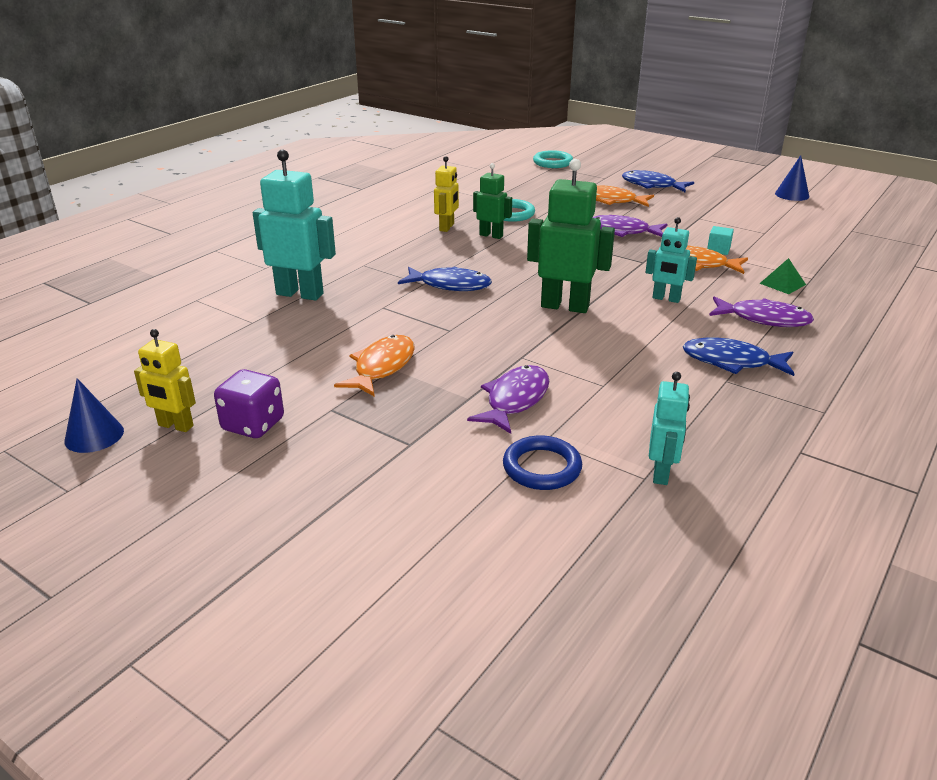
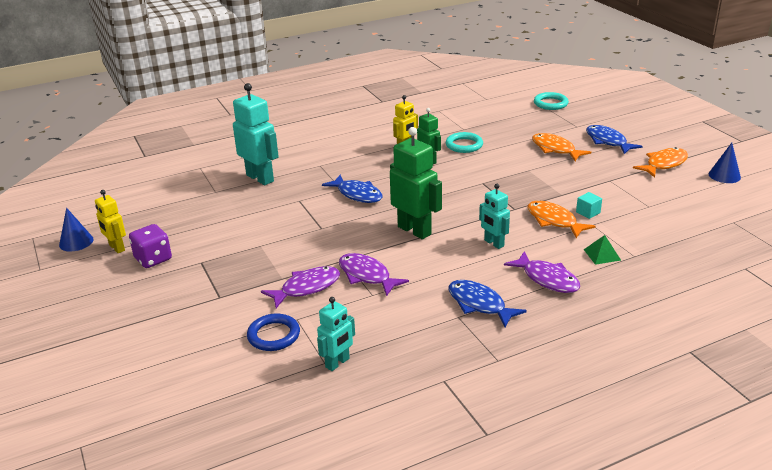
camera: 30 degrees right, 0 degrees up
orange fish [334,335,415,397] -> orange fish moved to [633,147,688,177]
purple fish [592,215,668,237] -> purple fish moved to [339,253,409,296]

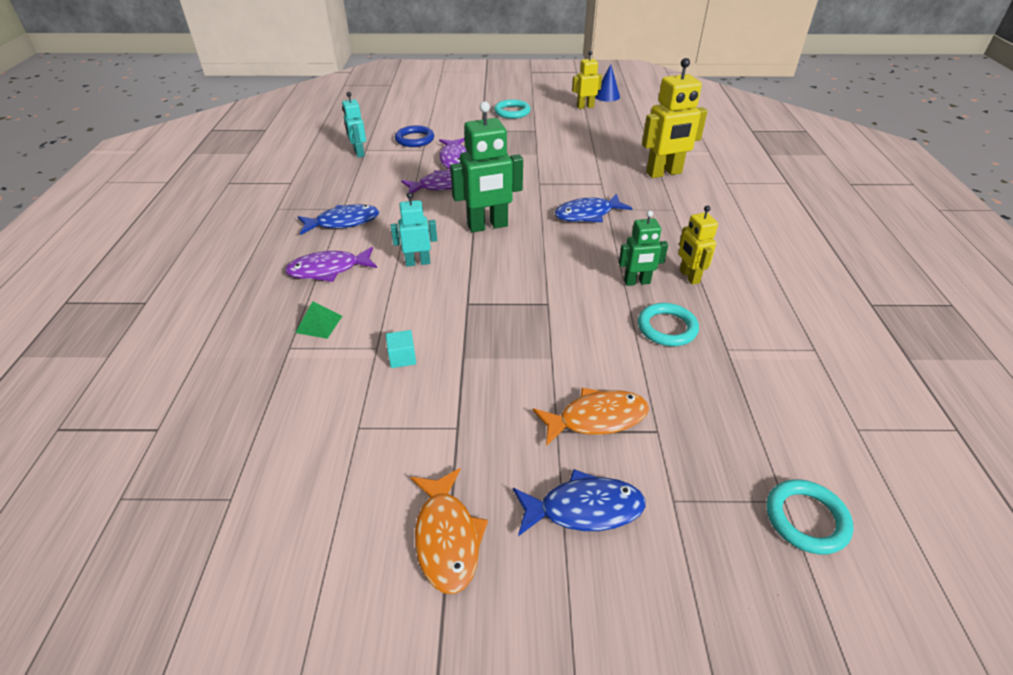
camera: 115 degrees right, 10 degrees up
purple dice [129,224,172,268] -> none
turquoise robot [233,83,279,185] -> yellow robot [642,58,708,178]
orange fish [528,201,596,238] -> none
blue cone [709,143,741,183] -> none
none -> turquoise ring [494,99,531,119]

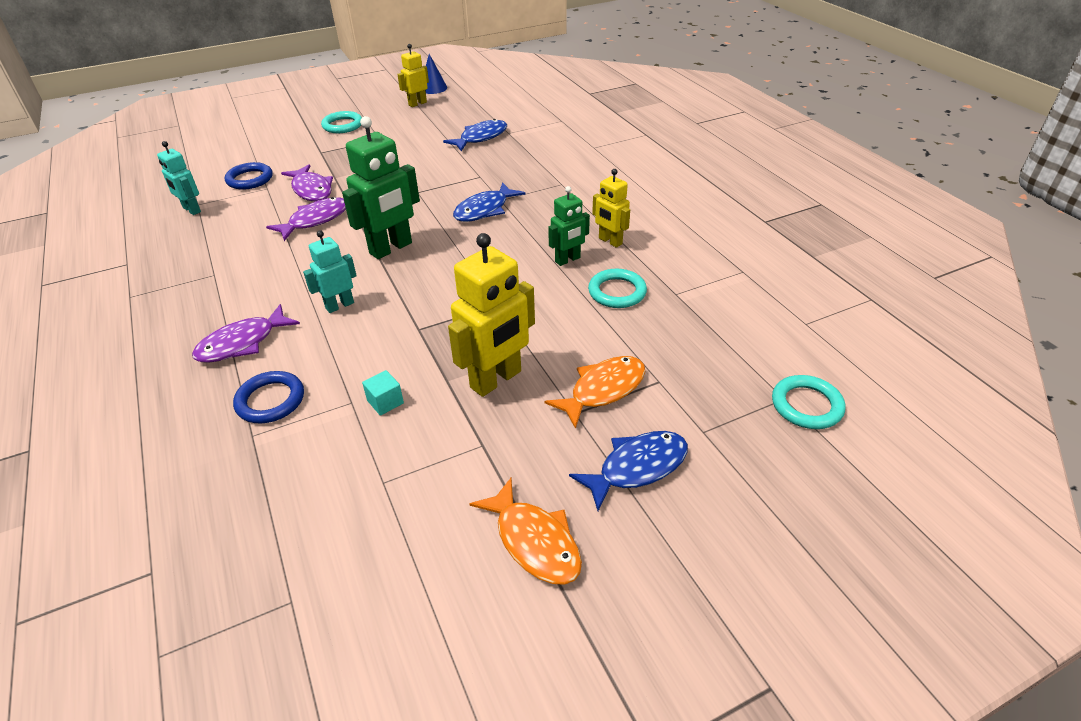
camera: 25 degrees left, 0 degrees up
green pyramid [295,301,342,339] -> blue ring [233,371,304,424]
blue fish [298,204,379,235] -> blue fish moved to [443,119,507,151]
yellow robot [642,58,708,178] -> yellow robot moved to [448,233,535,397]

